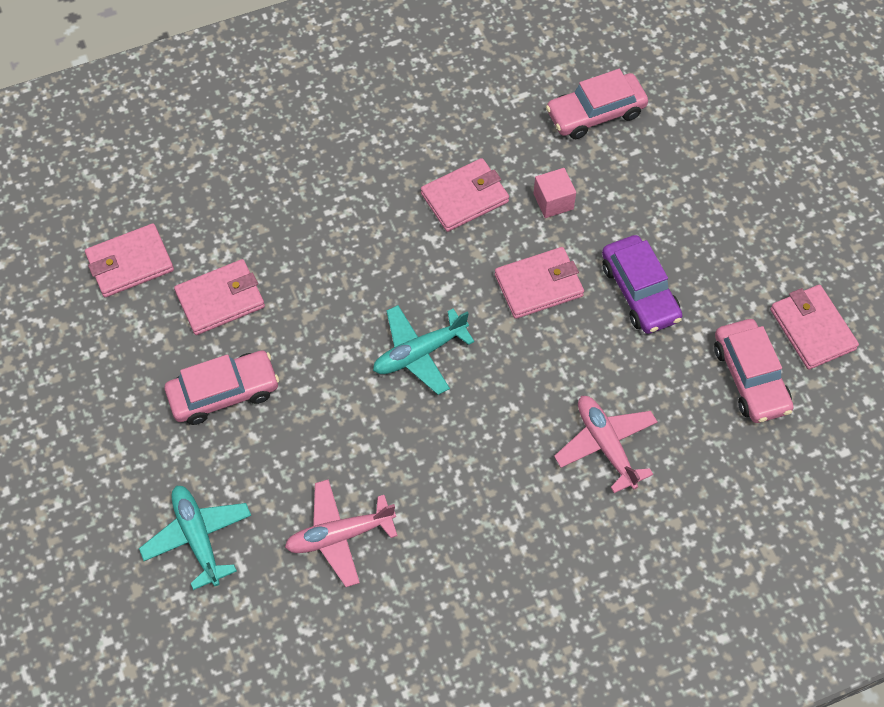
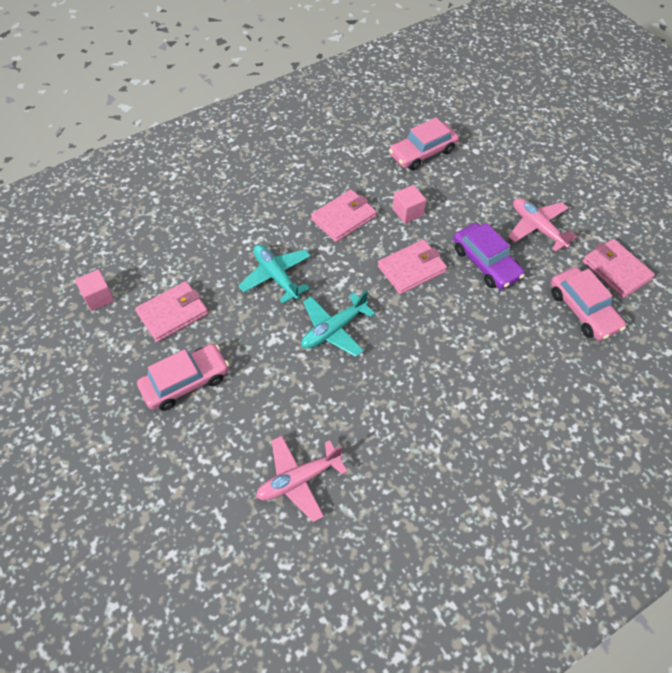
camera: 10 degrees left, 5 degrees down
pink wallet [85,223,174,297] -> pink cube [75,269,115,311]
turquoise plane [139,485,251,590] -> turquoise plane moved to [238,245,311,304]
pink plane [554,396,658,493] -> pink plane moved to [508,198,578,252]

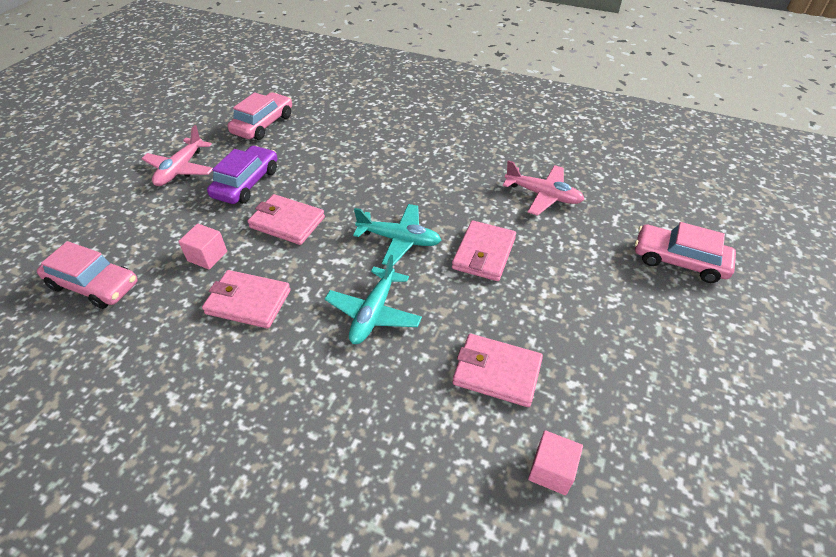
camera: 125 degrees left, 10 degrees down
pink car [137,344,229,411] -> pink car moved to [635,222,736,283]
pink wallet [583,239,655,298] -> pink wallet moved to [452,220,516,281]

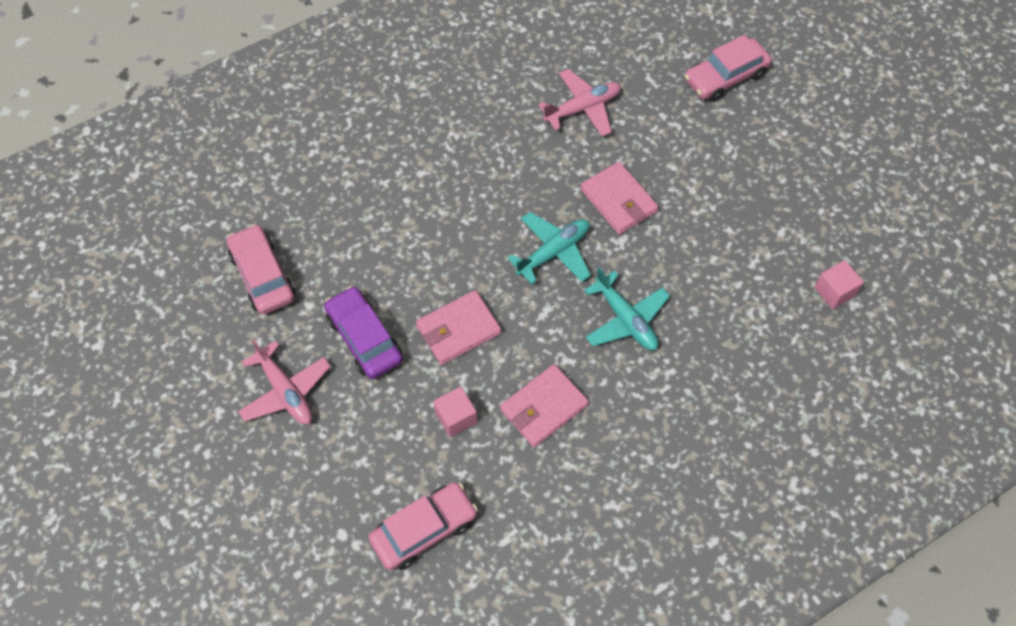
camera: 55 degrees left, 15 degrees up
pink wallet [453,334,543,407] -> none

